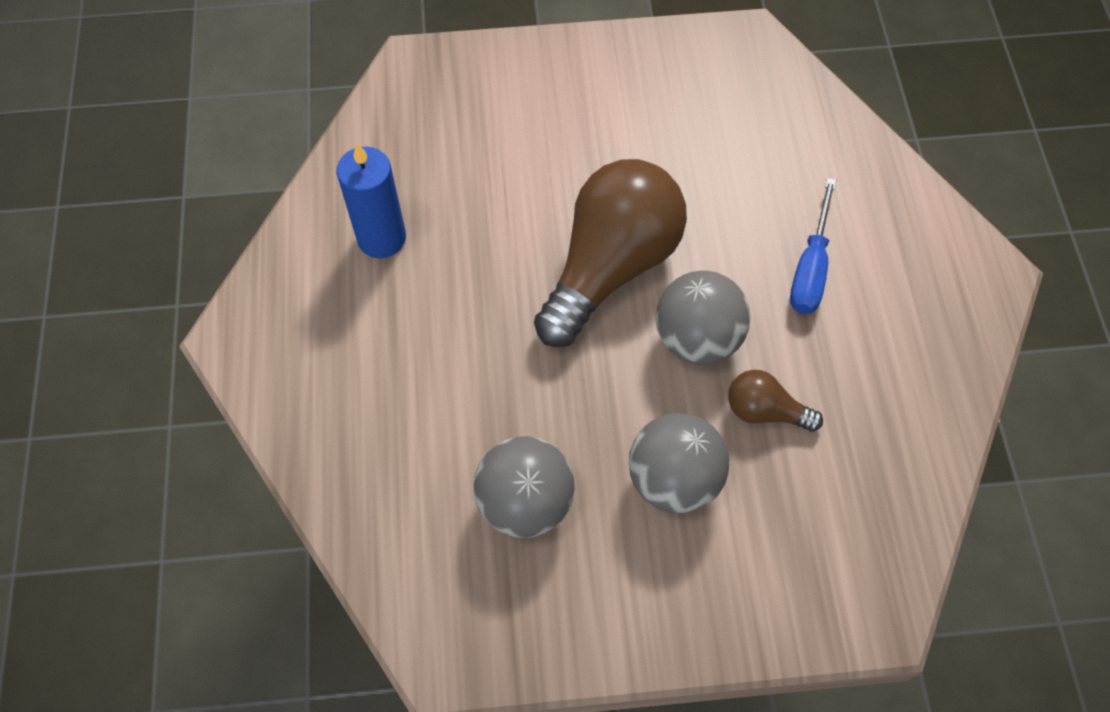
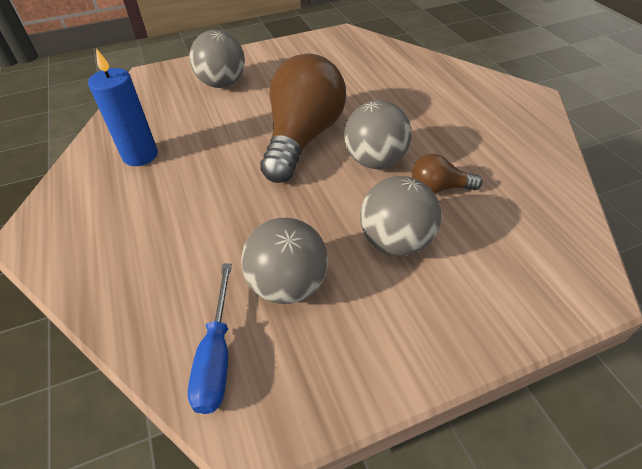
camera: 15 degrees left, 15 degrees down
blue screwdriver [790,178,837,314] -> blue screwdriver moved to [188,263,232,414]
none -> grey ball [189,30,245,88]

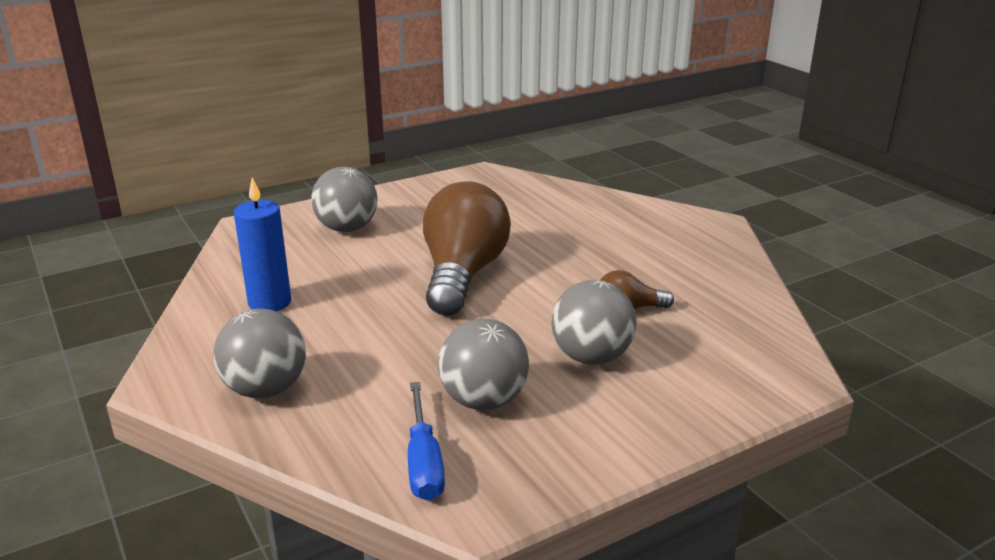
camera: 10 degrees left, 20 degrees down
grey ball [344,100,411,169] -> grey ball moved to [213,309,306,398]

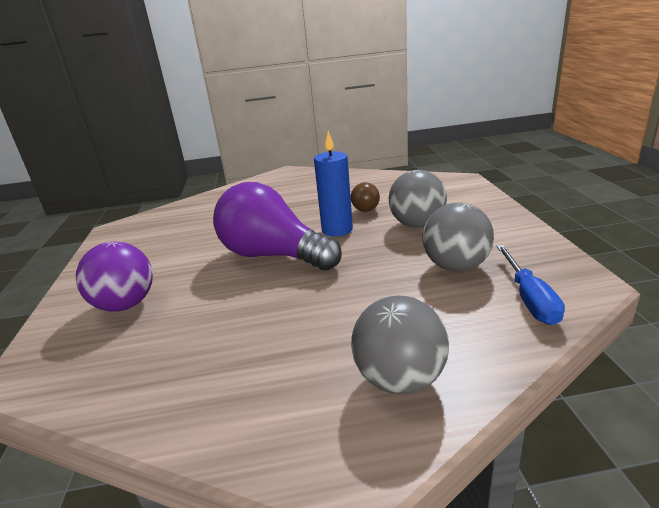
camera: 65 degrees left, 0 degrees up
blue candle [234,177,291,311] -> blue candle moved to [314,131,353,237]
grey ball [311,167,378,232] -> purple ball [76,241,153,312]
blue screwdriver [408,382,445,501] -> blue screwdriver turned 75 degrees clockwise [497,245,565,325]
brown light bulb [423,181,511,316] -> purple light bulb [213,182,342,270]

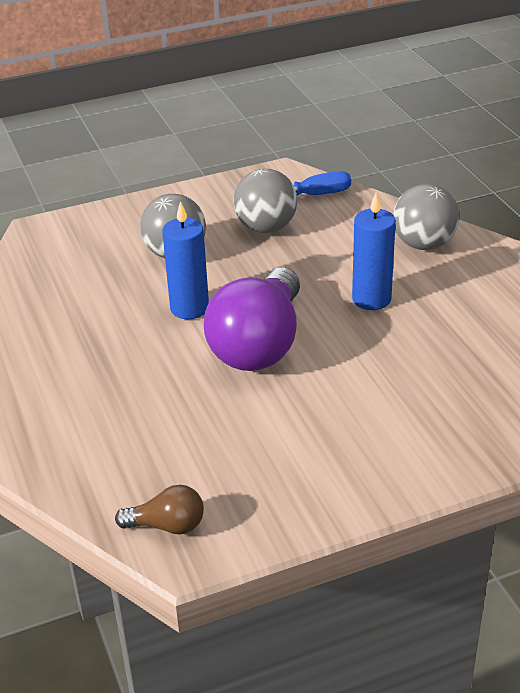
camera: 105 degrees left, 10 degrees up
purple ball [76,241,153,312] -> none
brown light bulb [351,182,380,212] -> brown light bulb moved to [115,485,204,534]
none -> blue candle [352,193,396,310]

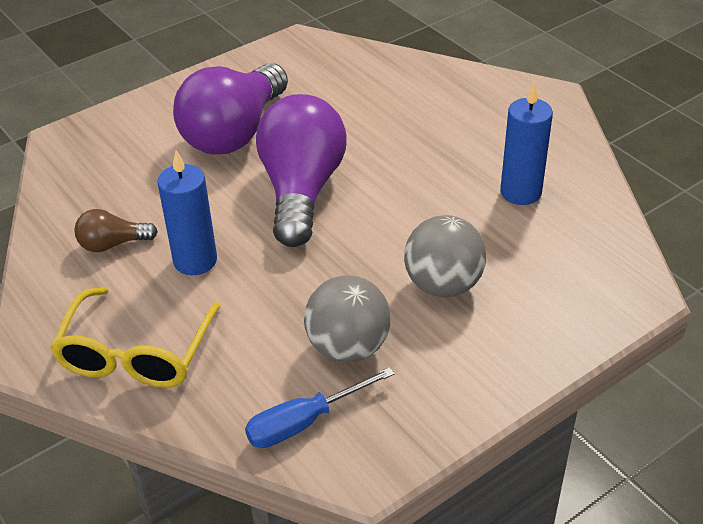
camera: 165 degrees right, 5 degrees up
brown light bulb [115,485,204,534] -> brown light bulb moved to [74,209,158,252]
blue candle [162,201,209,319] -> blue candle moved to [500,83,553,205]
grey ball [393,184,459,250] -> yellow glasses [50,287,221,388]
none -> purple light bulb [173,63,288,155]

